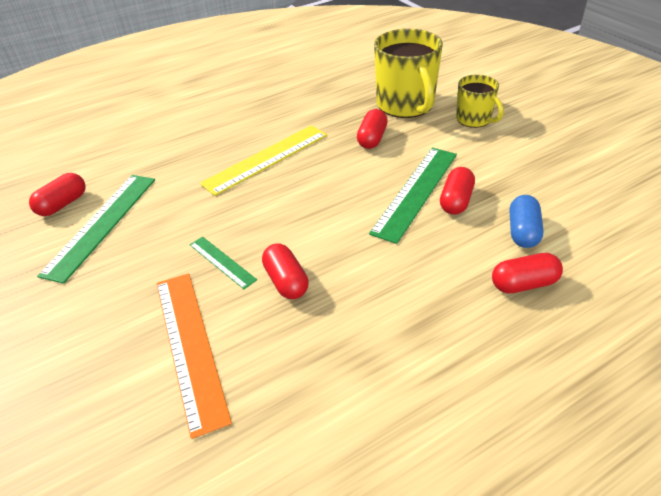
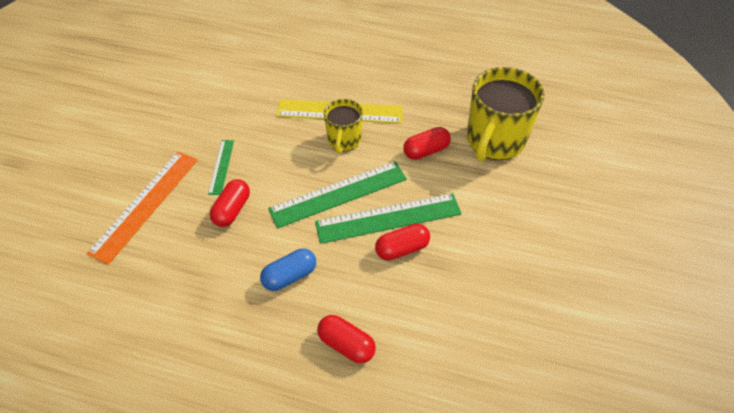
camera: 45 degrees right, 10 degrees up
red capsule [29,173,86,216] -> none
green ruler [37,175,155,284] -> green ruler moved to [268,161,407,228]
yellow mug [456,75,504,128] -> yellow mug moved to [324,99,363,154]
blue capsule [510,195,544,248] -> blue capsule moved to [260,249,316,291]

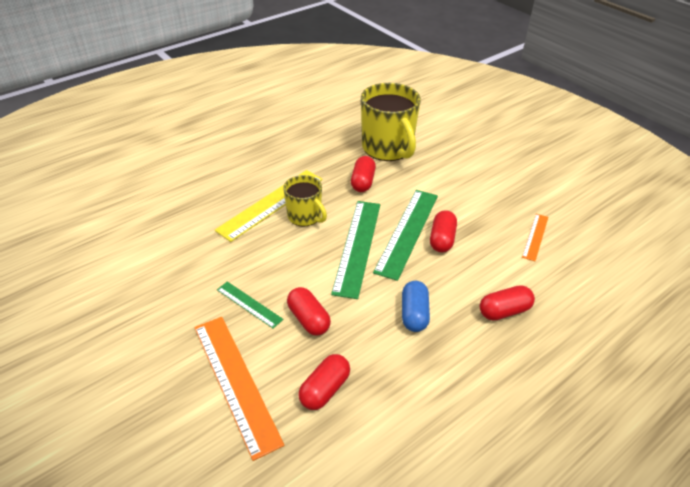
camera: 55 degrees left, 10 degrees down
none -> red capsule [298,354,350,410]
none -> orange ruler [522,214,548,261]

